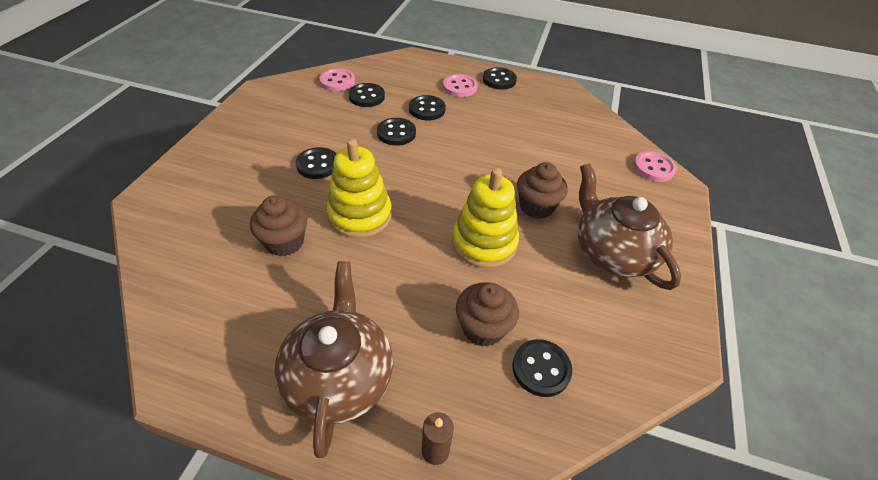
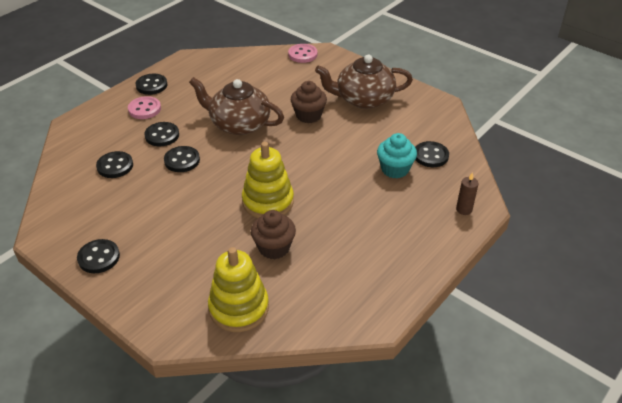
camera: 65 degrees left, 5 degrees down
brown teapot [274,261,393,458] -> brown teapot moved to [189,77,284,135]
black button [296,147,336,179] -> black button moved to [77,239,120,273]
pink button [319,68,355,91] -> none
yellow stacking toy [452,168,519,268] -> yellow stacking toy moved to [208,247,269,332]
brown cupcake [456,282,519,347] -> turquoise cupcake [377,133,417,179]

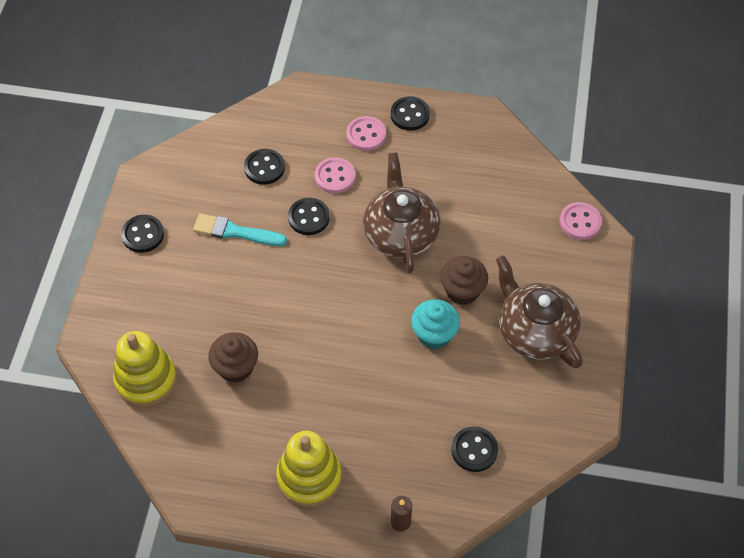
camera: 60 degrees right, 15 degrees up
black button [144,122,179,146] -> pink button [315,157,355,194]
yellow stacking toy [242,142,294,218] -> yellow stacking toy moved to [276,431,342,507]
turquoise cupcake [377,133,417,179] -> turquoise cupcake moved to [411,299,460,349]
none -> turquoise brush [193,214,287,246]

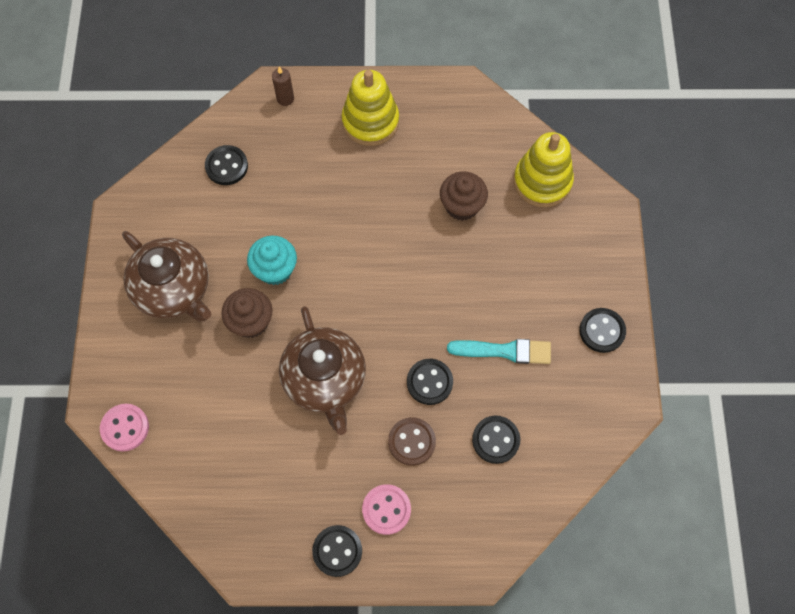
camera: 170 degrees right, 10 degrees up
pink button [315,157,355,194] -> brown button [388,417,436,466]

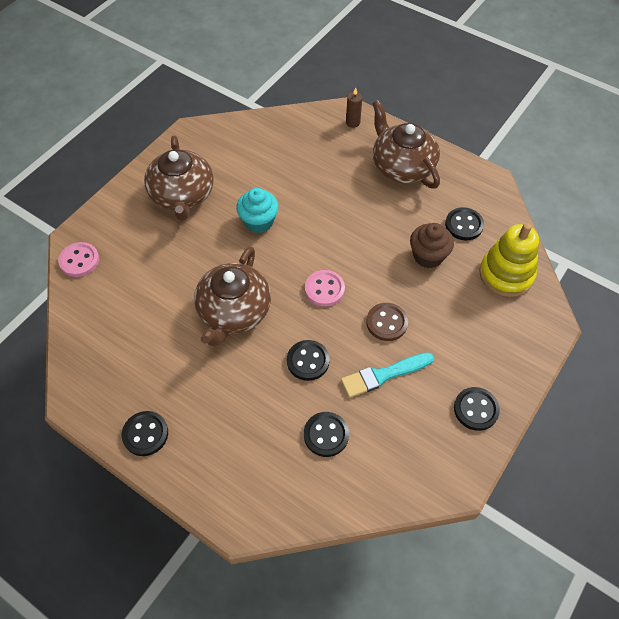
camera: 35 degrees right, 10 degrees down
black button [205,145,248,185] -> black button moved to [445,207,484,241]
brown cupcake [221,288,273,338] -> none
yellow stacking toy [342,70,399,146] -> brown teapot [372,100,440,189]
pink button [362,484,411,535] -> pink button moved to [305,270,345,307]
brown button [388,417,436,466] -> brown button moved to [366,303,408,341]
turquoise brush [447,339,551,364] -> turquoise brush turned 120 degrees clockwise [341,352,434,398]

